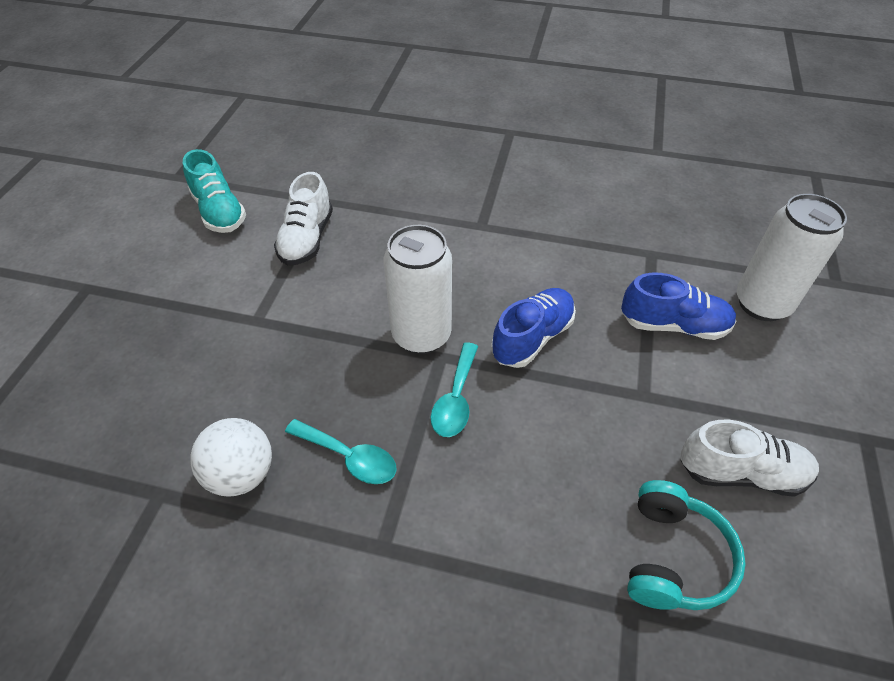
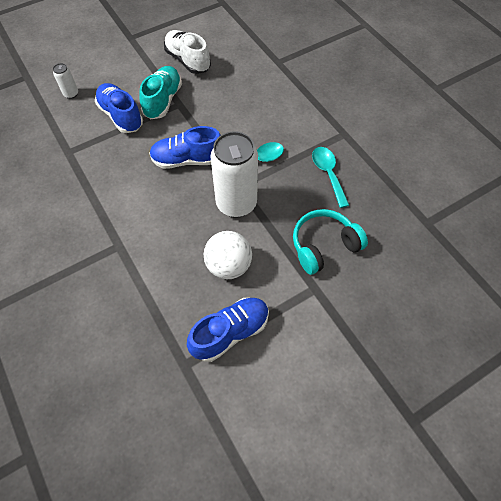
camera: 135 degrees left, 10 degrees up
turquoise shoe [183,149,246,233] -> turquoise shoe moved to [139,66,182,119]
white ball [190,418,272,497] -> white ball moved to [204,231,252,279]
white shoe [274,172,333,266] -> blue shoe [187,298,269,362]
turquoise headphones [627,480,746,610] -> turquoise headphones moved to [293,209,368,275]
white can [737,194,847,321] -> white can [53,63,78,99], size x0.44

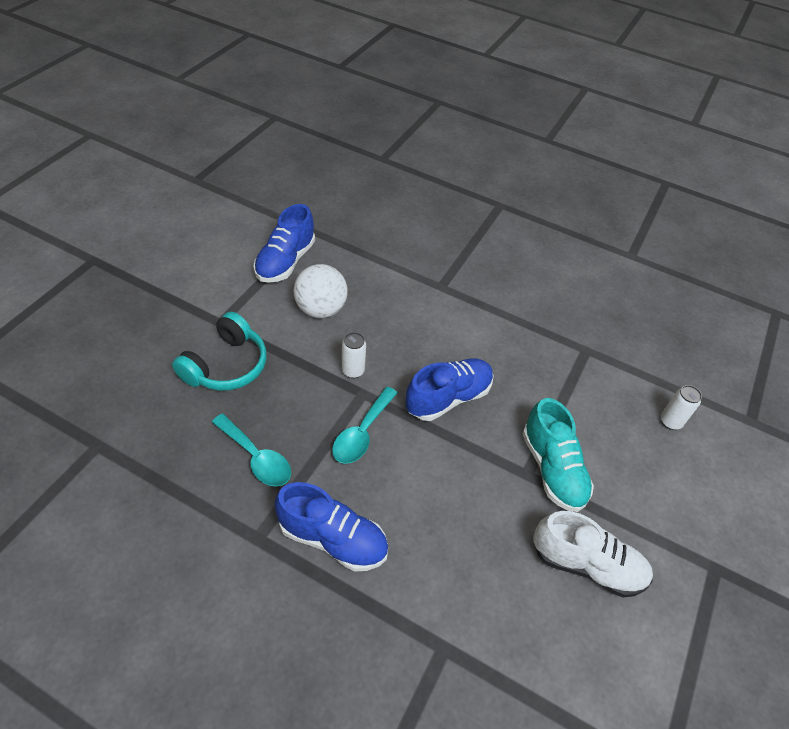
camera: 145 degrees right, 10 degrees down
blue shoe [95,83,143,133] -> blue shoe moved to [274,482,388,572]
white can [211,131,258,218] -> white can [342,332,366,378], size x0.44

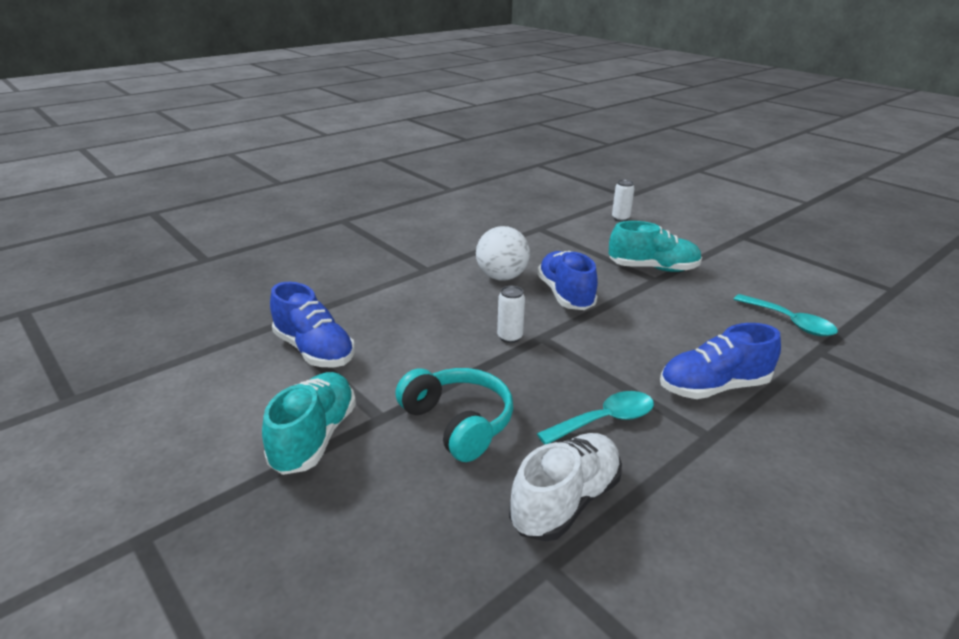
camera: 65 degrees left, 20 degrees down
blue shoe [274,482,388,572] -> blue shoe turned 150 degrees counterclockwise [660,323,781,399]
white ball [293,264,347,318] -> white ball moved to [476,226,530,281]
turquoise spoon [332,387,398,464] -> turquoise spoon moved to [734,294,838,336]
white shoe [533,511,653,597] -> white shoe moved to [509,433,622,541]
none -> turquoise shoe [262,372,356,475]

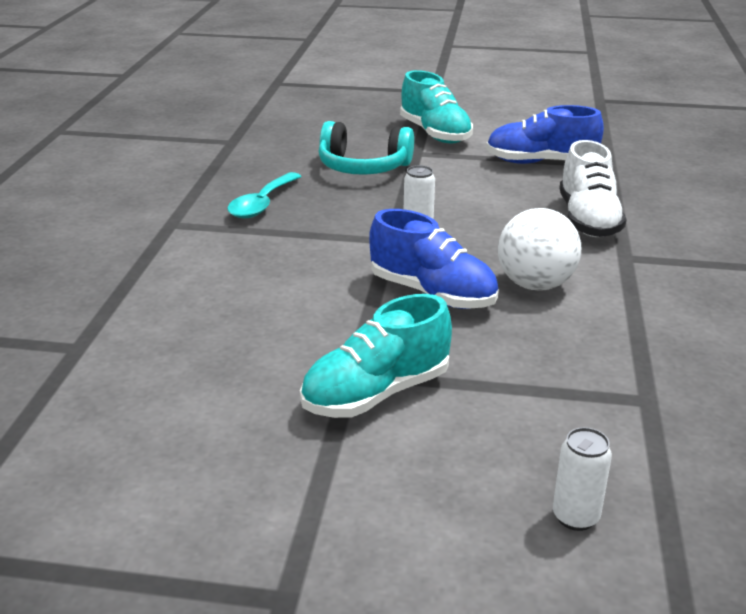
camera: 140 degrees right, 0 degrees up
white shoe [509,433,622,541] -> white shoe moved to [559,140,627,237]
blue shoe [660,323,781,399] -> none
turquoise spoon [734,294,838,336] -> none

